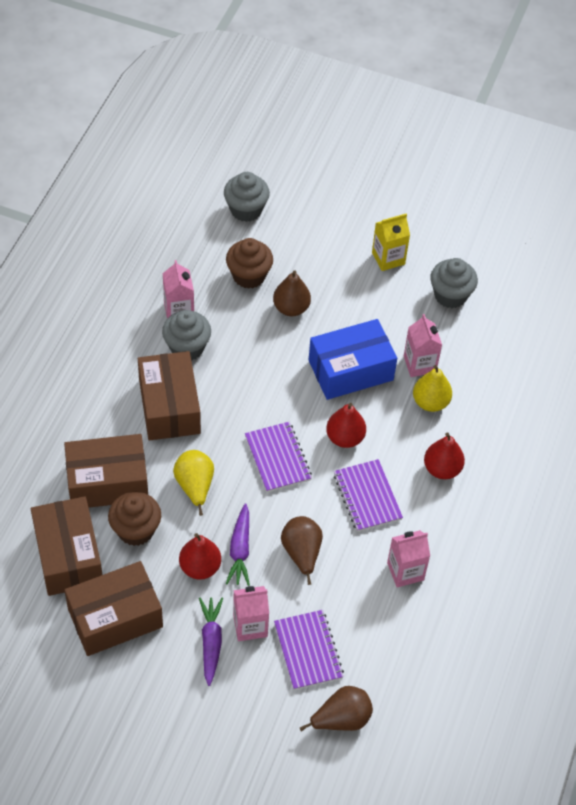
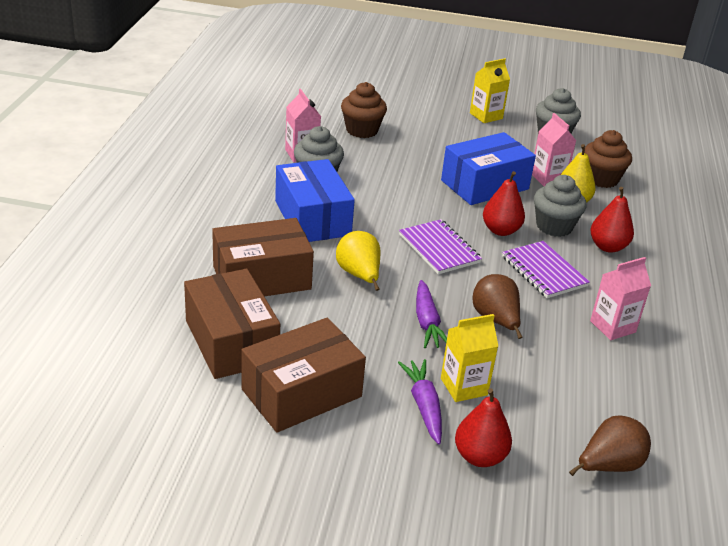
camera: 10 degrees left, 20 degrees down
brown cupcake [108,492,161,546] -> brown cupcake moved to [584,130,632,188]
brown box [138,351,201,441] -> blue box [275,159,355,242]
red pear [179,533,221,580] -> red pear moved to [455,388,512,467]
grey cupcake [224,172,270,222] -> grey cupcake moved to [534,175,587,237]
pink carton [233,586,269,641] -> yellow carton [441,314,498,402]
brown pear [273,270,311,316] -> none
purple notebook [274,610,344,690] -> none

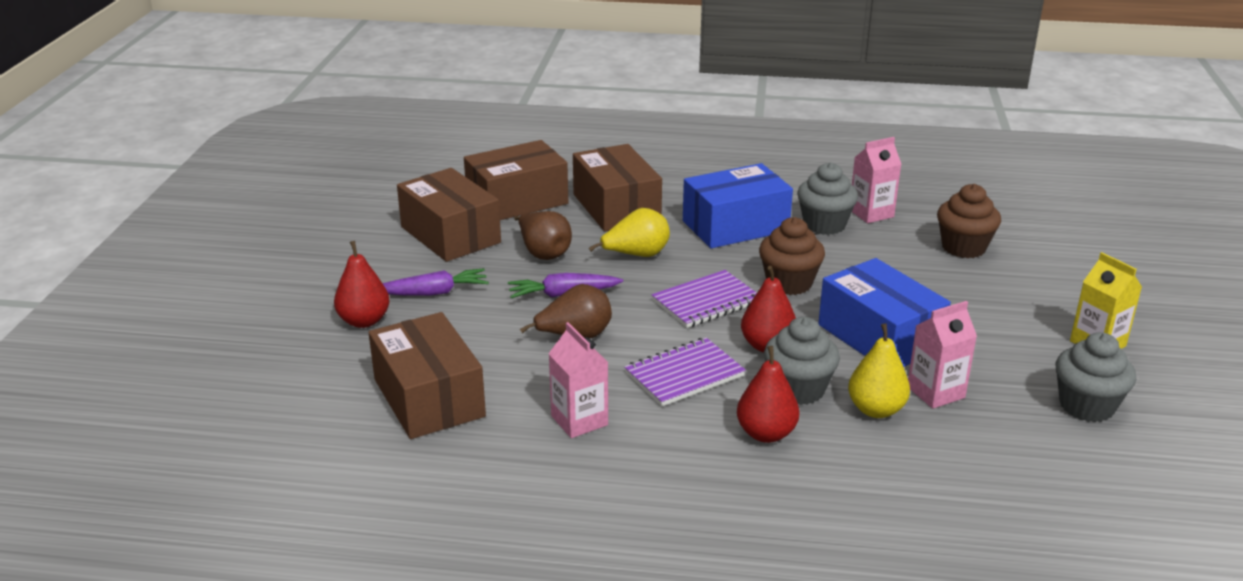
camera: 90 degrees right, 5 degrees down
yellow carton [441,314,498,402] -> none
brown pear [569,415,651,476] -> brown pear moved to [514,211,572,260]
brown cupcake [584,130,632,188] -> brown cupcake moved to [759,217,825,295]
none -> brown box [368,312,486,439]

